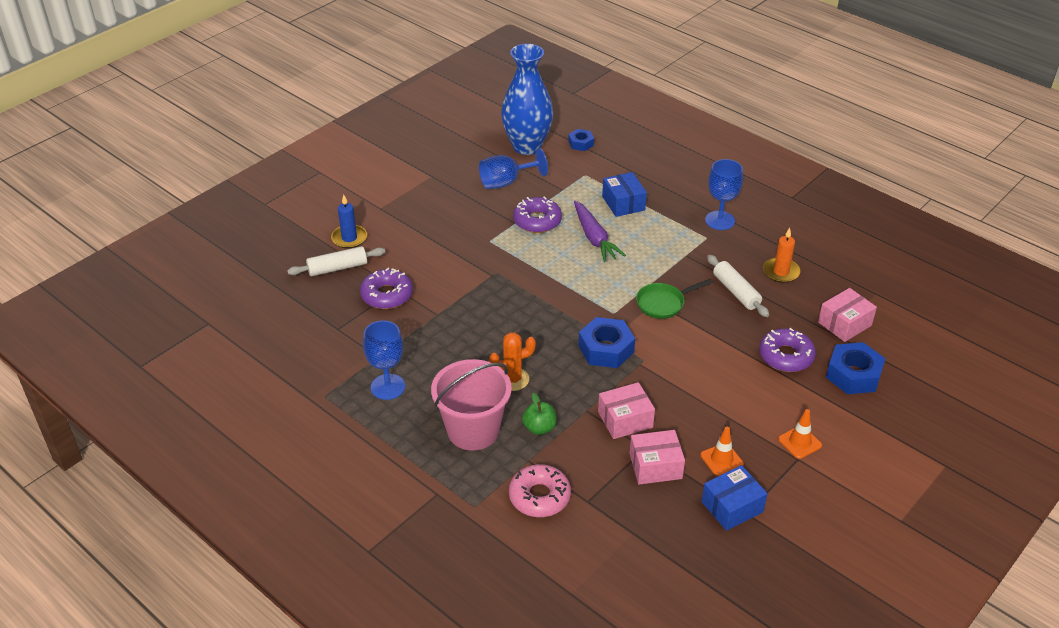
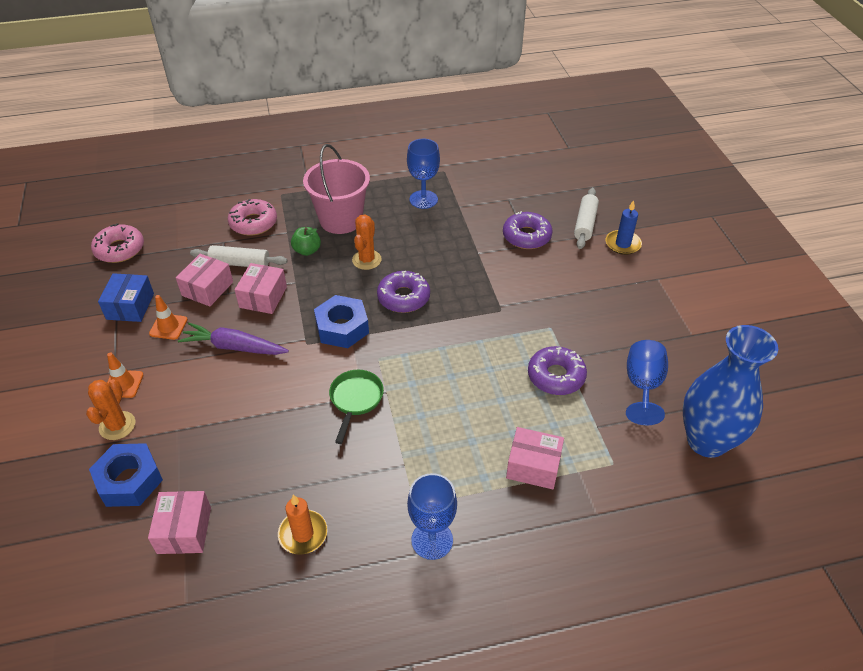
camera: 125 degrees right, 5 degrees up
blue nut [568,129,594,151] -> none
purple carrot [574,201,626,262] -> purple carrot moved to [178,323,289,355]
blue box [602,172,647,217] -> pink box [506,427,564,489]
white rolling pin [707,255,769,317] -> white rolling pin moved to [190,245,287,267]
purple donut [759,328,816,372] -> purple donut moved to [377,271,430,313]
none -> orange cactus [86,379,135,440]
none -> pink donut [91,223,144,263]

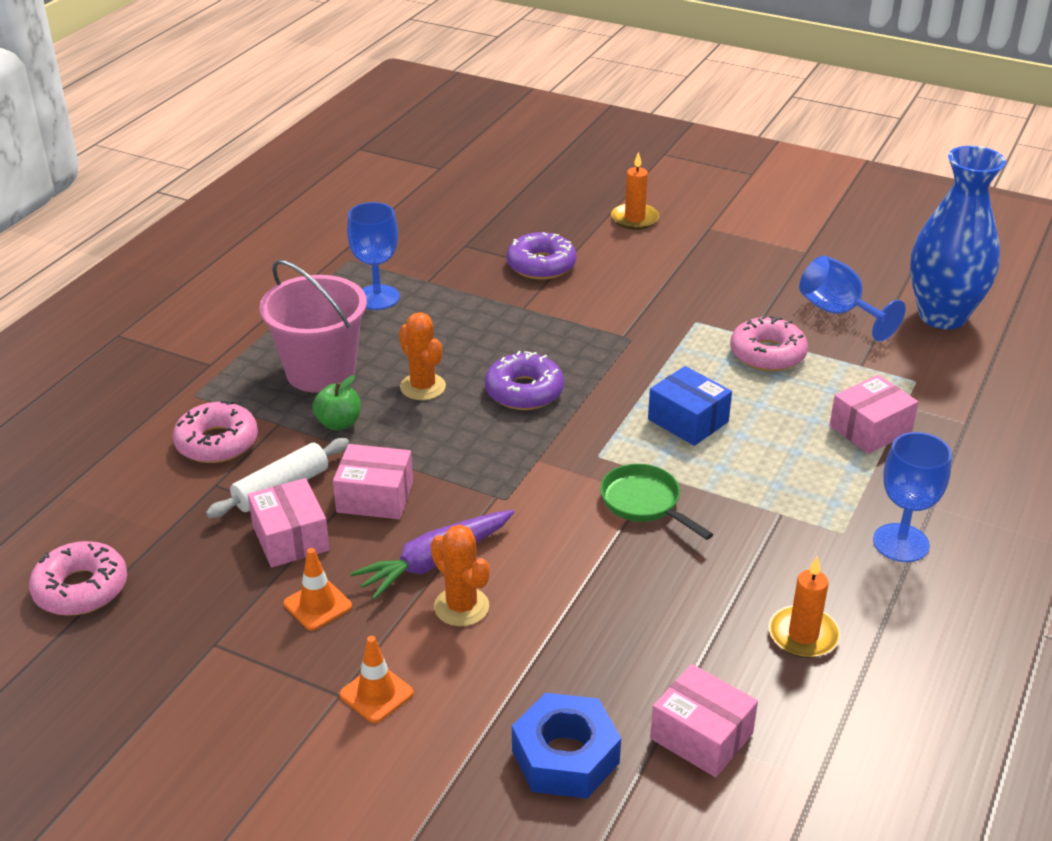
camera: 50 degrees left, 10 degrees down
orange cactus [86,379,135,440] -> orange cactus moved to [431,525,490,626]
blue box [98,273,154,322] -> blue box moved to [648,366,732,446]
pink box [235,263,287,314] -> pink box turned 45 degrees counterclockwise [333,444,413,519]
blue nut [314,295,369,348] -> none
purple donut [528,346,587,395] -> pink donut [730,315,808,371]
white rolling pin [574,188,599,249] -> none
blue candle [606,200,642,255] -> orange candle [611,152,659,230]

